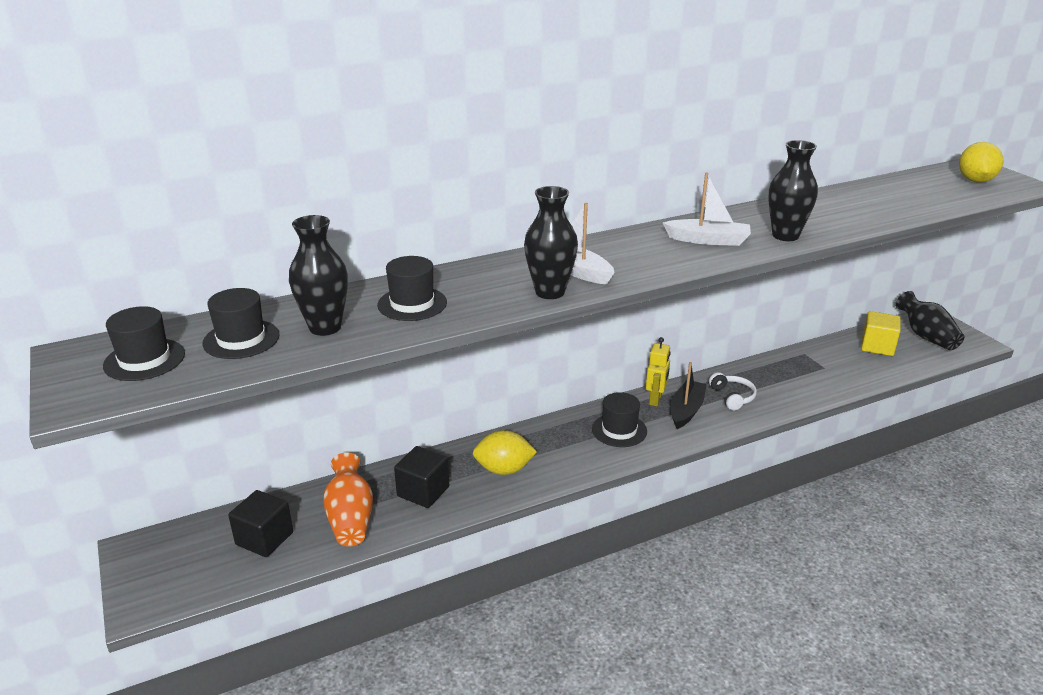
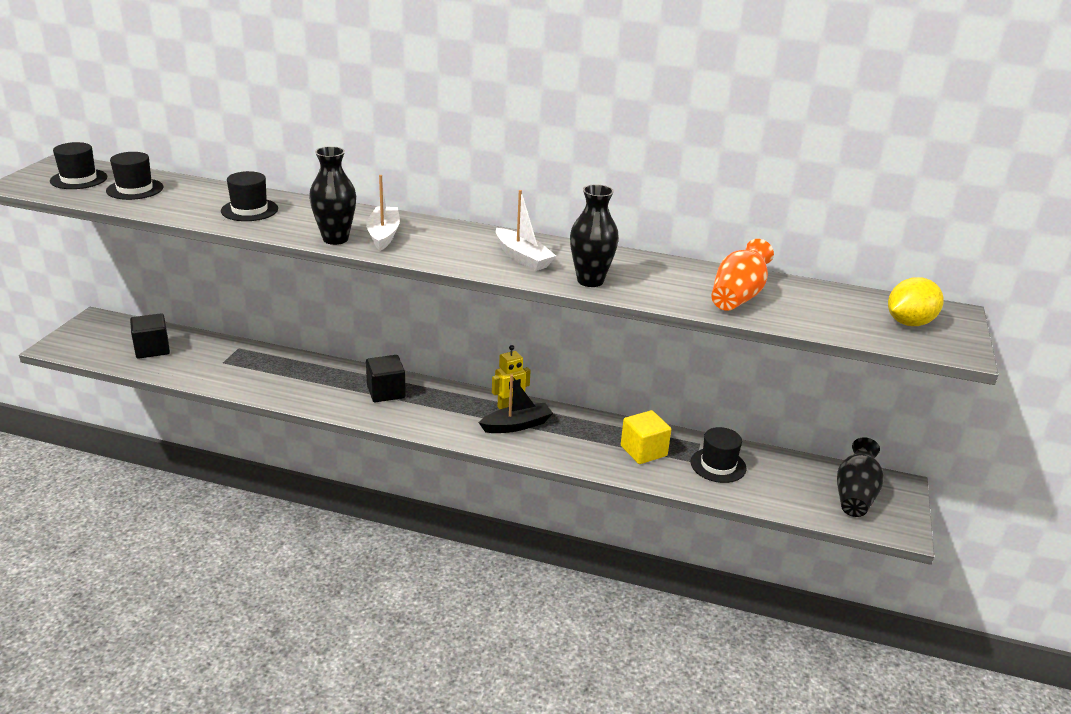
camera: 40 degrees right, 0 degrees up
black vase [289,215,348,336] -> none
orange vase [323,452,373,546] -> orange vase moved to [712,239,774,311]
black cube [394,446,449,508] -> black cube moved to [366,355,406,402]
yellow lemon [473,430,537,475] -> none
black hat [592,392,647,447] -> black hat moved to [691,427,747,483]
white headphones [709,372,757,411] -> none
yellow cube [861,311,901,356] -> yellow cube moved to [621,410,671,464]

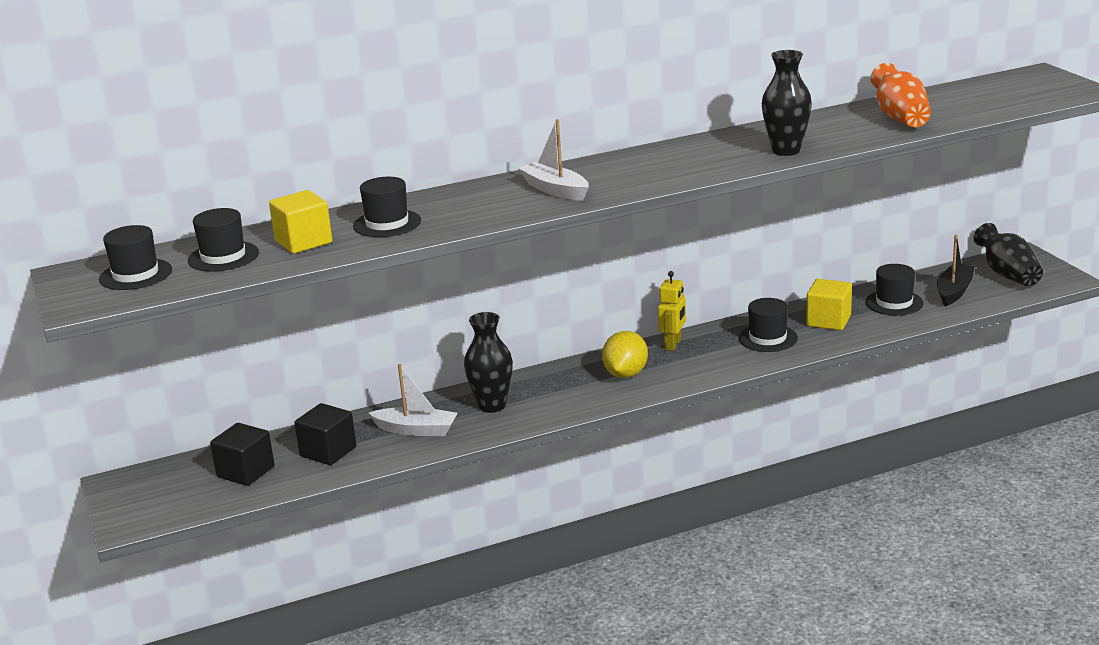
camera: 35 degrees left, 5 degrees down
black vase [309,146,356,245] -> black vase moved to [464,312,513,413]
black cube [366,355,406,402] -> black cube moved to [295,403,356,465]
black boat [479,375,553,433] -> black boat moved to [937,235,975,306]
white boat [496,190,556,271] -> white boat moved to [369,364,457,436]
yellow lemon [888,277,944,326] -> yellow lemon moved to [602,331,648,378]
none -> yellow cube [269,190,333,254]
none -> black hat [738,298,798,352]

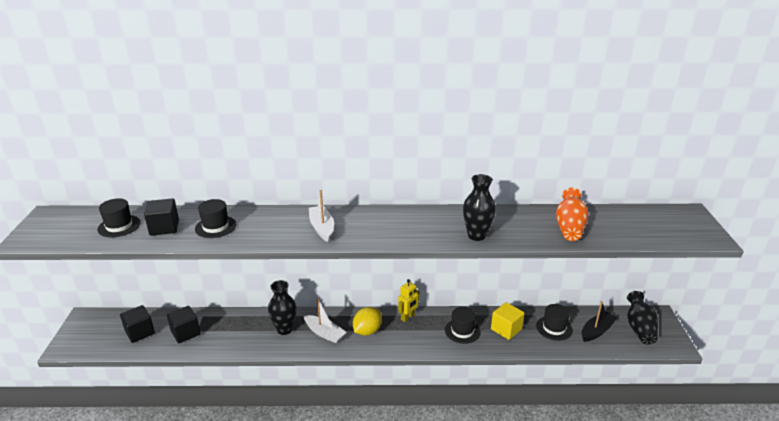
camera: 20 degrees right, 5 degrees up
black hat [99,225,172,290] -> none
yellow cube [269,190,333,254] -> black cube [144,198,179,236]
white boat [369,364,457,436] -> white boat moved to [303,299,346,343]

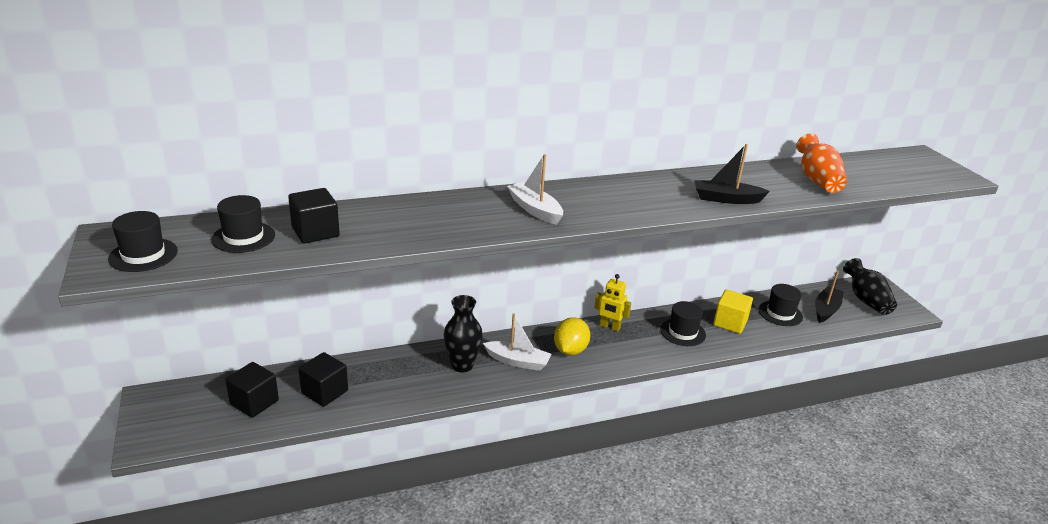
camera: 20 degrees left, 0 degrees up
black hat [195,199,236,238] -> black hat moved to [108,211,178,272]
yellow robot [398,279,420,322] -> yellow robot turned 90 degrees clockwise [595,274,631,332]
black vase [463,174,496,241] -> black boat [694,144,770,204]

